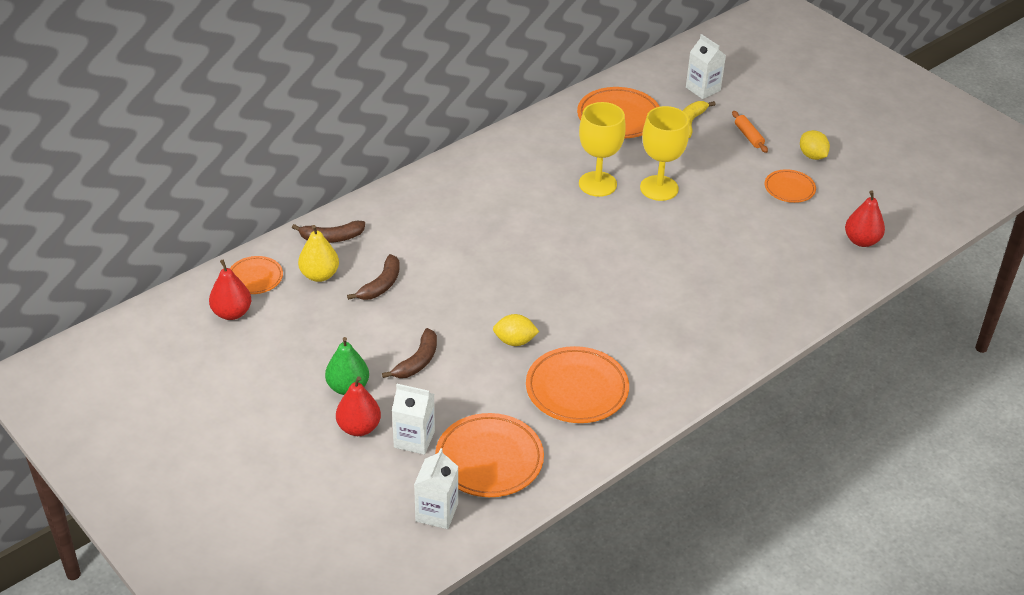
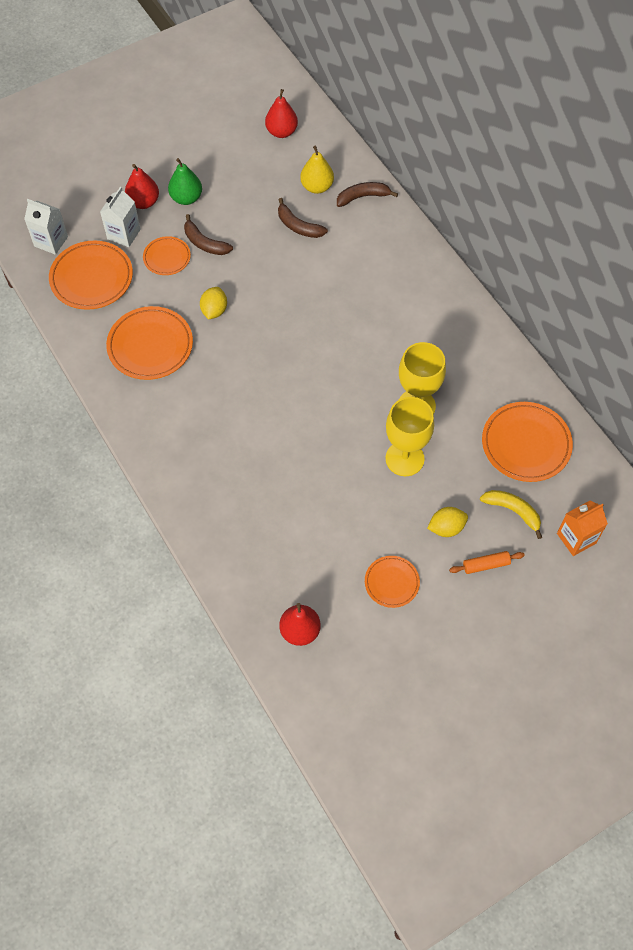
camera: 100 degrees right, 20 degrees up
orange plate [230,256,283,294] -> orange plate moved to [143,236,191,275]
brown banana [292,221,365,243] -> brown banana turned 75 degrees clockwise [337,182,398,207]
white carton [686,34,726,99] -> orange carton [557,500,608,556]
yellow lemon [800,130,830,160] -> yellow lemon moved to [427,507,468,537]

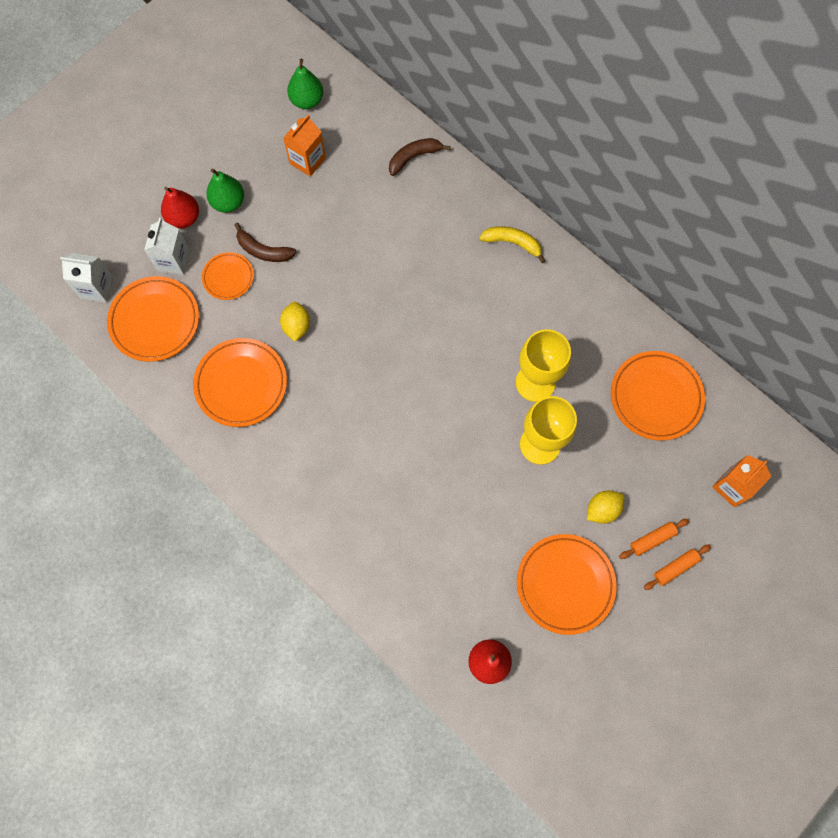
camera: 15 degrees left, 10 degrees up
red pear [265,89,298,138] -> green pear [287,59,323,109]
brown banana [278,198,328,238] -> none
yellow pear [300,146,334,194] -> none
orange plate [365,556,420,608] -> orange plate [517,534,617,635], size x1.73
yellow banana [480,490,542,539] -> yellow banana moved to [479,226,545,263]
none -> orange carton [283,115,326,177]
none -> orange rolling pin [644,545,711,590]

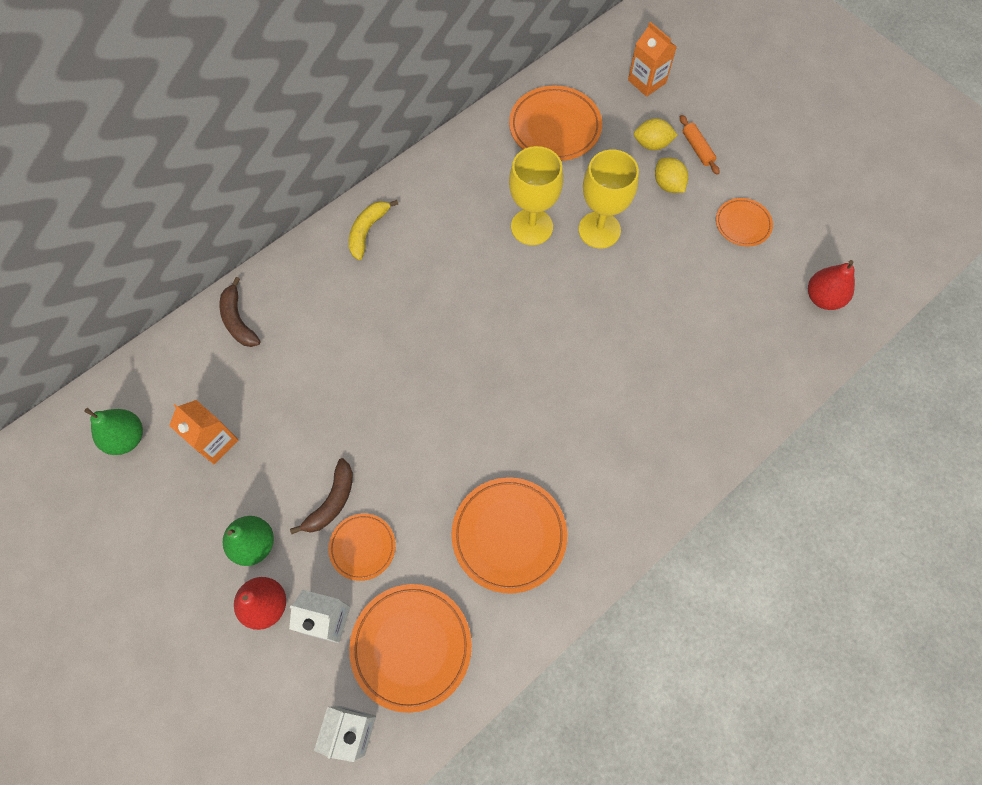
camera: 85 degrees left, 5 degrees down
yellow lemon [280,302,310,342] -> yellow lemon moved to [634,118,678,150]
orange plate [517,534,617,635] -> orange plate [716,198,773,247], size x0.58
orange rolling pin [644,545,711,590] -> none

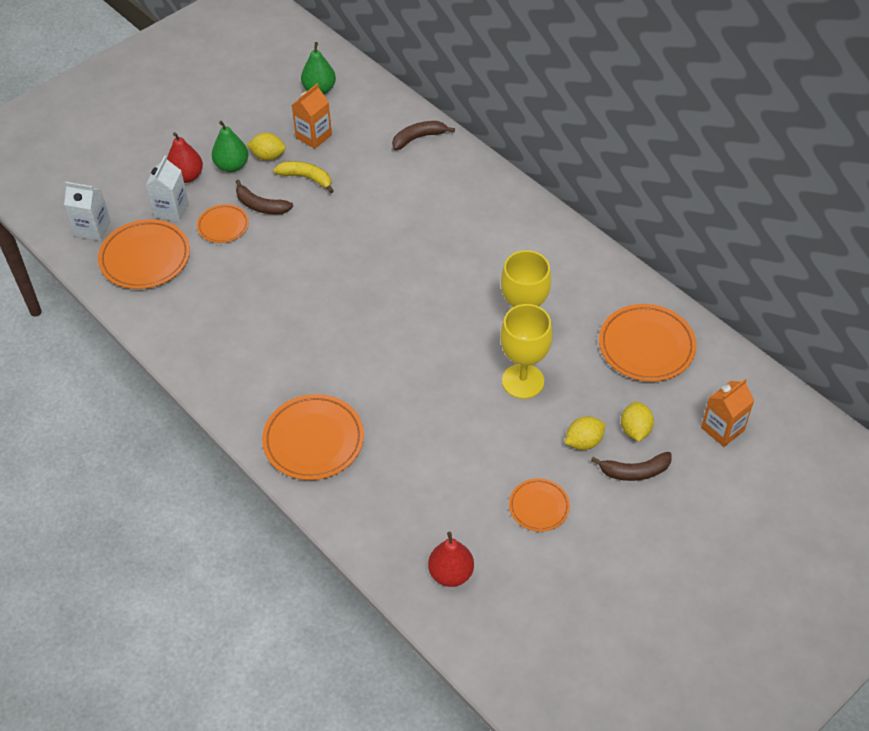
camera: 90 degrees right, 15 degrees down
yellow banana [349,200,398,260] -> yellow banana moved to [273,161,334,193]
orange plate [451,477,567,594] -> orange plate moved to [262,394,364,480]
orange rolling pin [680,115,720,175] -> brown banana [591,452,672,481]
none -> yellow lemon [247,133,286,161]

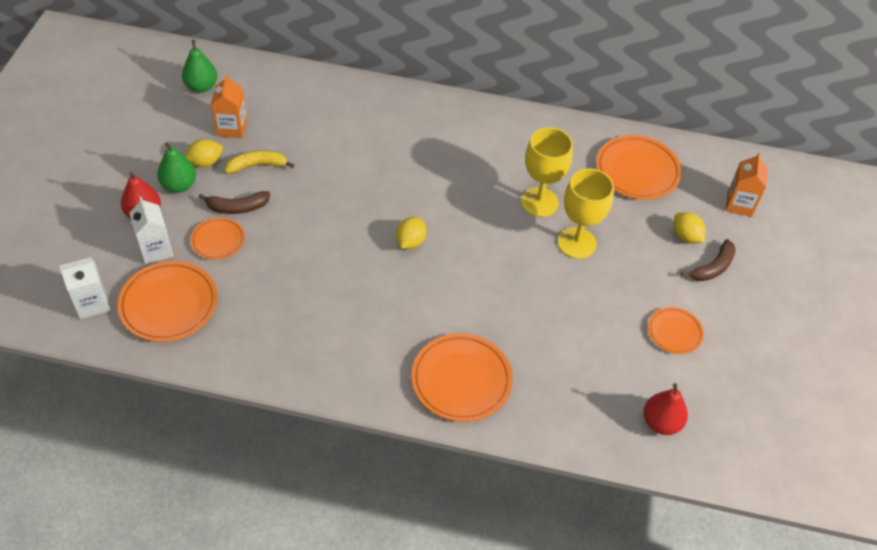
camera: 40 degrees left, 0 degrees up
brown banana [392,121,455,150] -> none
yellow lemon [565,416,605,450] -> yellow lemon moved to [396,217,426,249]

